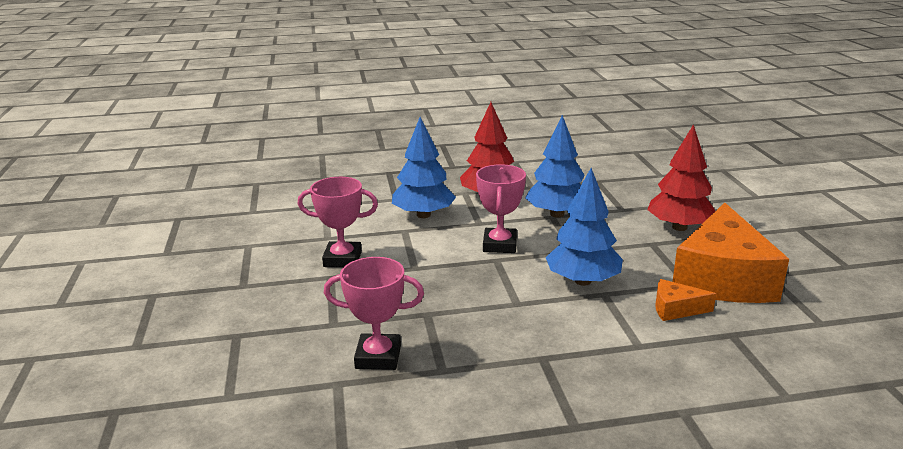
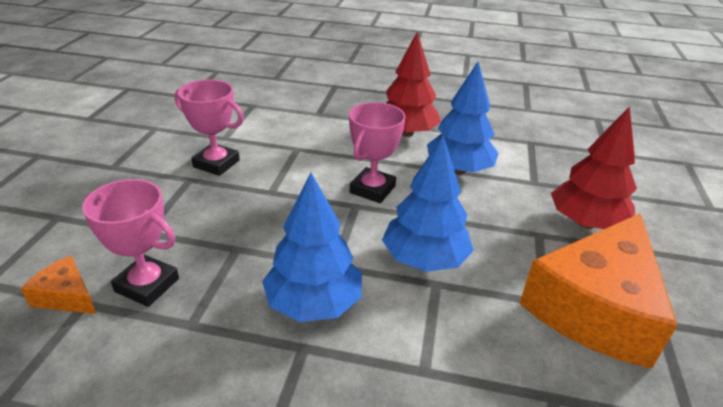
camera: 20 degrees right, 10 degrees up
blue tree [392,117,456,218] -> blue tree moved to [262,172,362,322]
orange cheese [655,279,716,321] -> orange cheese moved to [21,256,97,314]

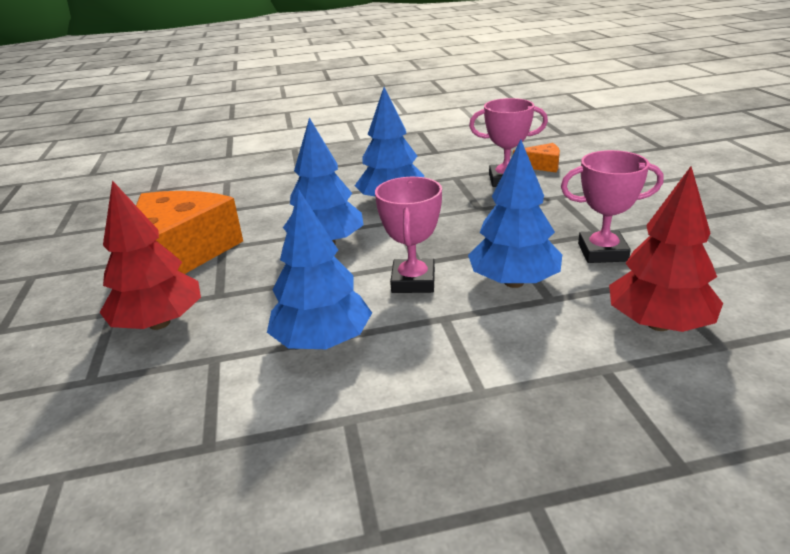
camera: 160 degrees right, 5 degrees down
red tree [386,32,441,137] -> red tree moved to [609,166,723,332]
none -> blue tree [468,140,562,288]

